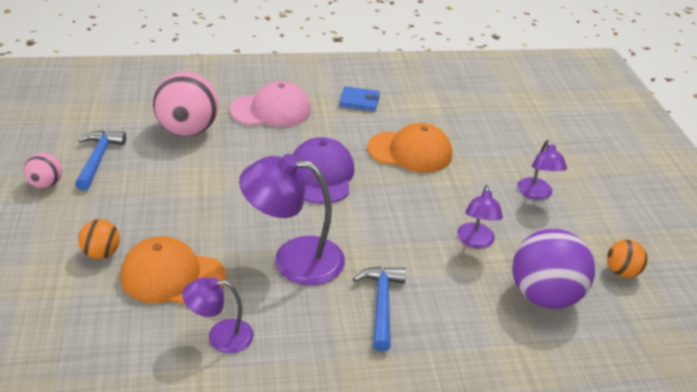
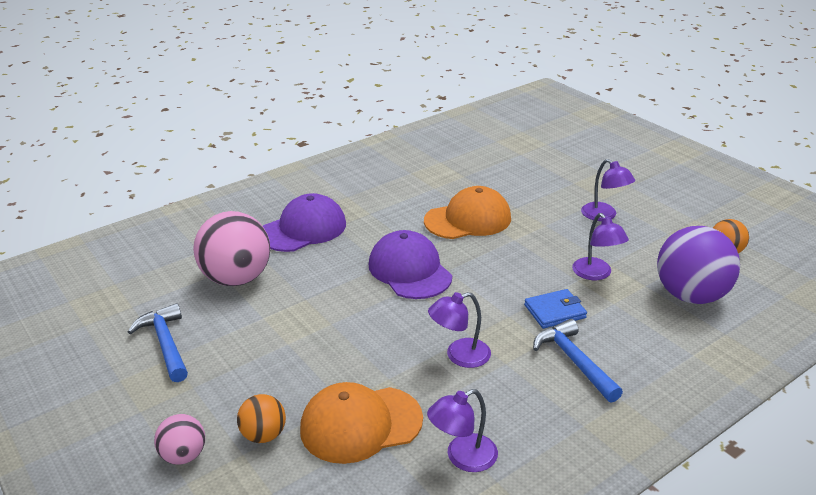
camera: 25 degrees left, 5 degrees down
pink ball [24,153,62,189] -> pink ball moved to [154,414,205,465]
pink cap [230,81,311,127] -> purple cap [263,193,346,252]
purple lamp [239,154,345,286] -> purple lamp [428,292,491,368], size x0.57
blue wallet [339,86,380,112] -> blue wallet moved to [524,289,587,329]

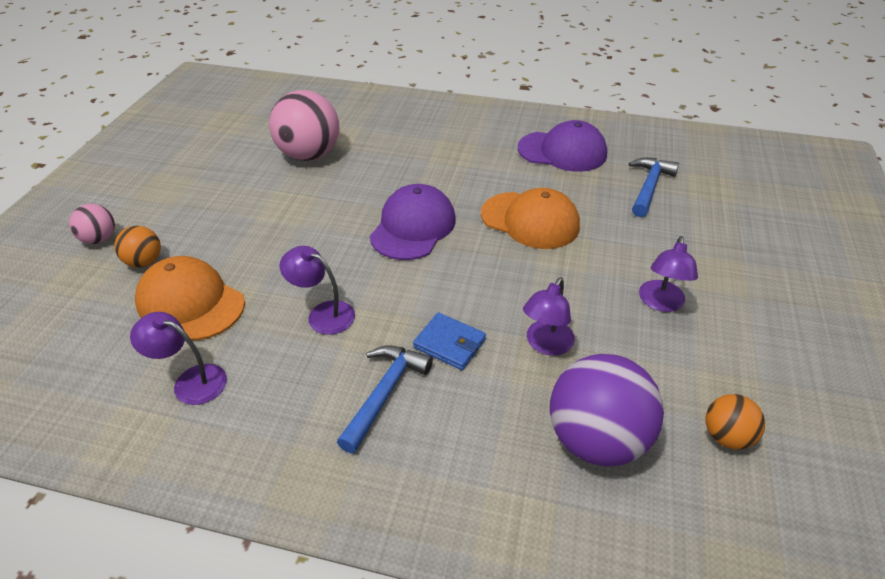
camera: 50 degrees right, 10 degrees up
blue hammer [128,303,188,382] -> blue hammer moved to [629,158,679,217]
purple cap [263,193,346,252] -> purple cap moved to [518,120,607,172]

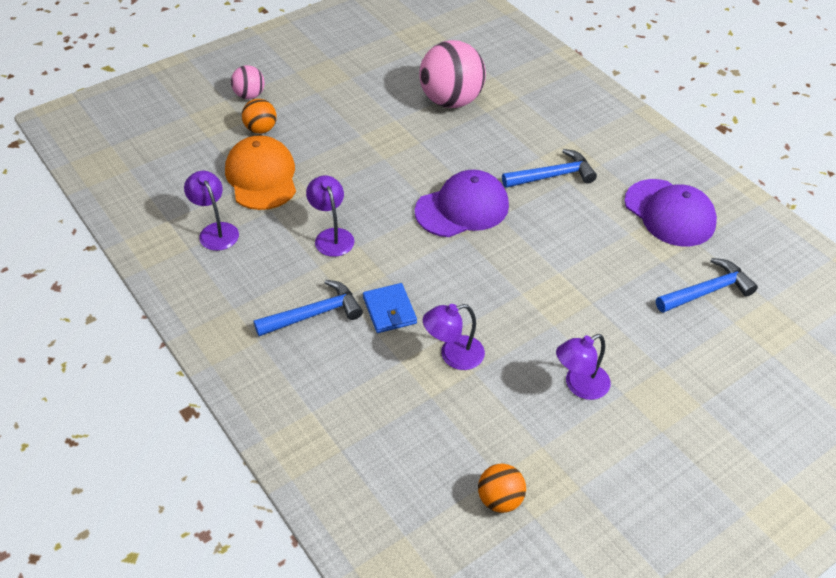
camera: 40 degrees right, 5 degrees up
orange cap [481,188,580,249] -> none
purple ball [550,354,664,467] -> none
none -> blue hammer [502,149,597,188]

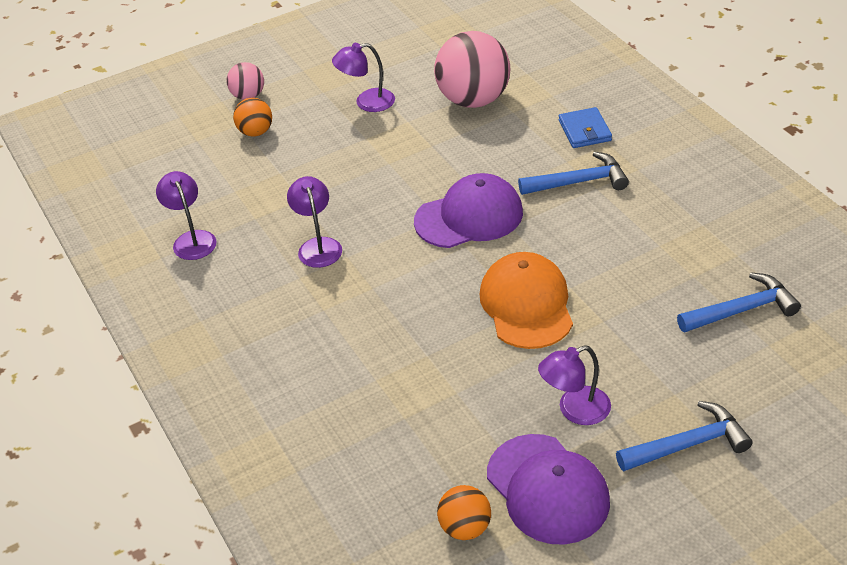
camera: 10 degrees right, 5 degrees down
orange cap [225,135,296,210] -> orange cap moved to [480,252,573,349]
blue hammer [253,280,363,336] -> blue hammer moved to [616,401,752,471]
blue wallet [363,283,417,333] -> blue wallet moved to [559,107,612,148]
purple lamp [423,304,485,370] -> purple lamp moved to [332,43,395,112]
purple cap [624,179,717,246] -> purple cap moved to [487,434,610,545]

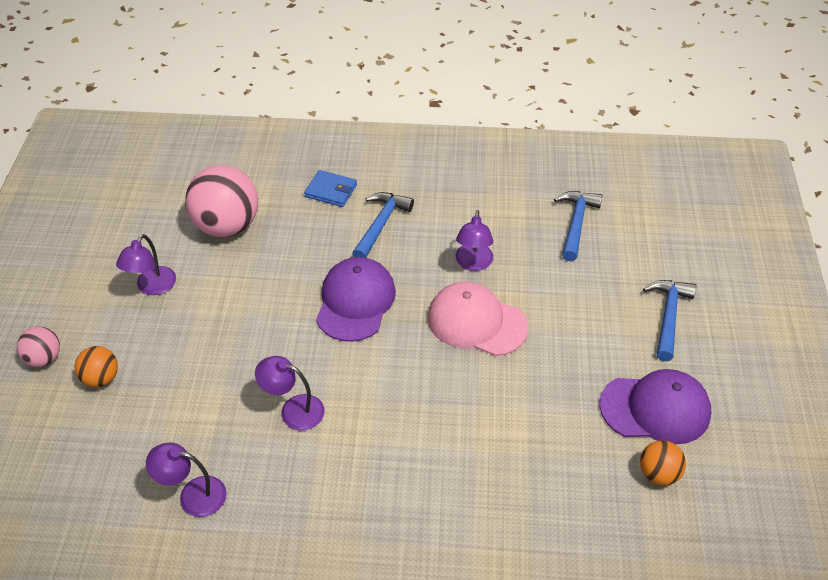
camera: 60 degrees left, 5 degrees up
orange cap [480,252,573,349] -> pink cap [428,281,528,356]
purple lamp [538,345,611,425] -> purple lamp moved to [456,210,493,271]

